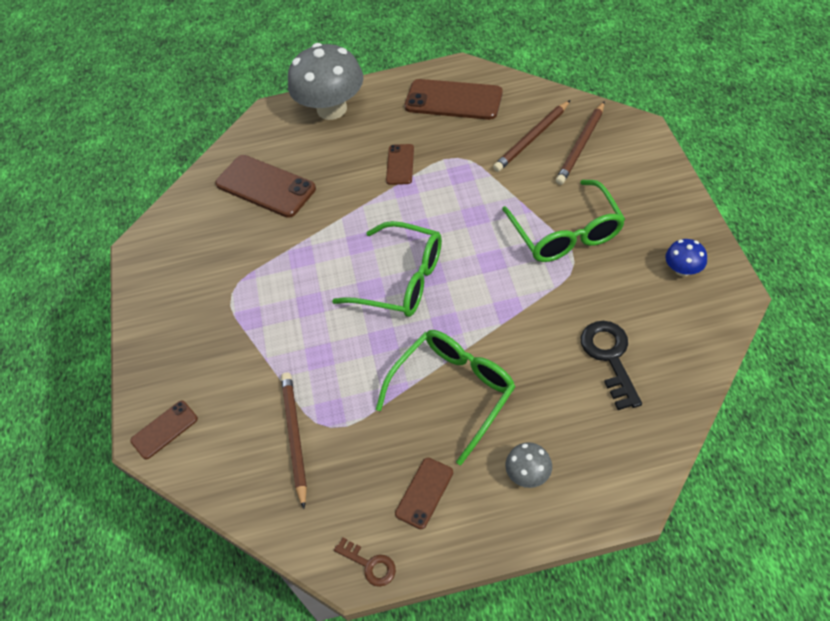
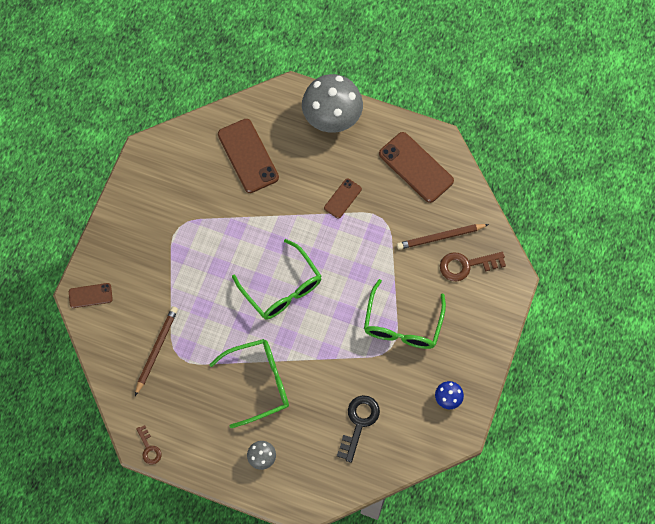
camera: 25 degrees right, 15 degrees up
brown phone [395,458,453,529] -> none
brown pencil [556,101,605,185] -> brown key [440,252,506,281]

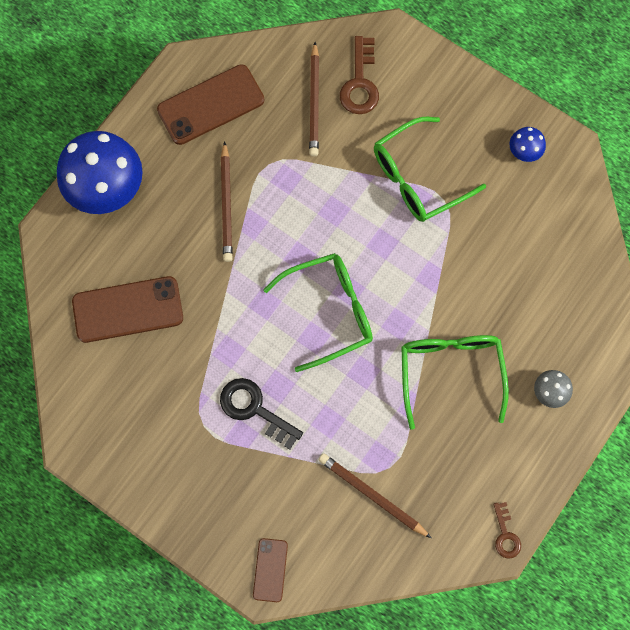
camera: 75 degrees left, 5 degrees up
brown key [136,425,162,465] -> brown key turned 90 degrees clockwise [493,502,521,559]
grey mushroom [302,74,363,133] -> blue mushroom [57,131,143,214]
brown phone [324,179,362,219] -> brown pencil [221,141,233,262]
black key [337,395,380,463] -> black key moved to [220,378,303,450]
green glasses [364,279,446,349] -> green glasses turned 120 degrees clockwise [374,117,486,222]

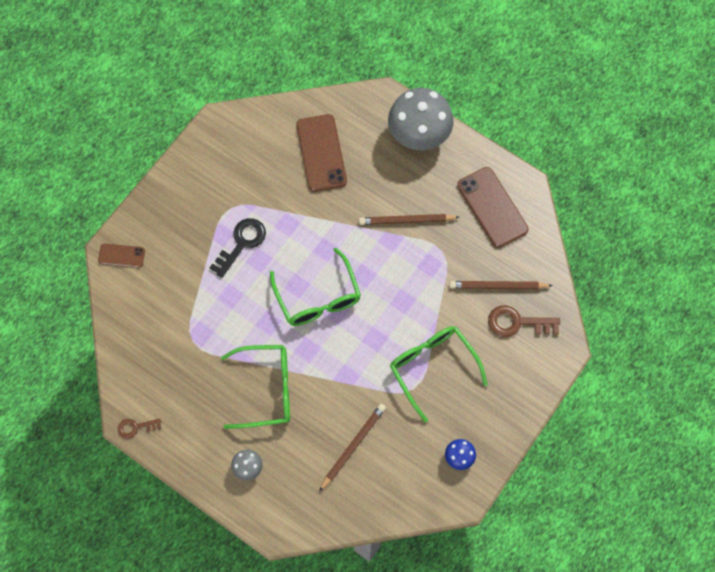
camera: 90 degrees right, 5 degrees down
blue mushroom [57,131,143,214] -> grey mushroom [388,88,454,150]
brown pencil [319,453,431,538] -> brown pencil moved to [319,404,386,492]

